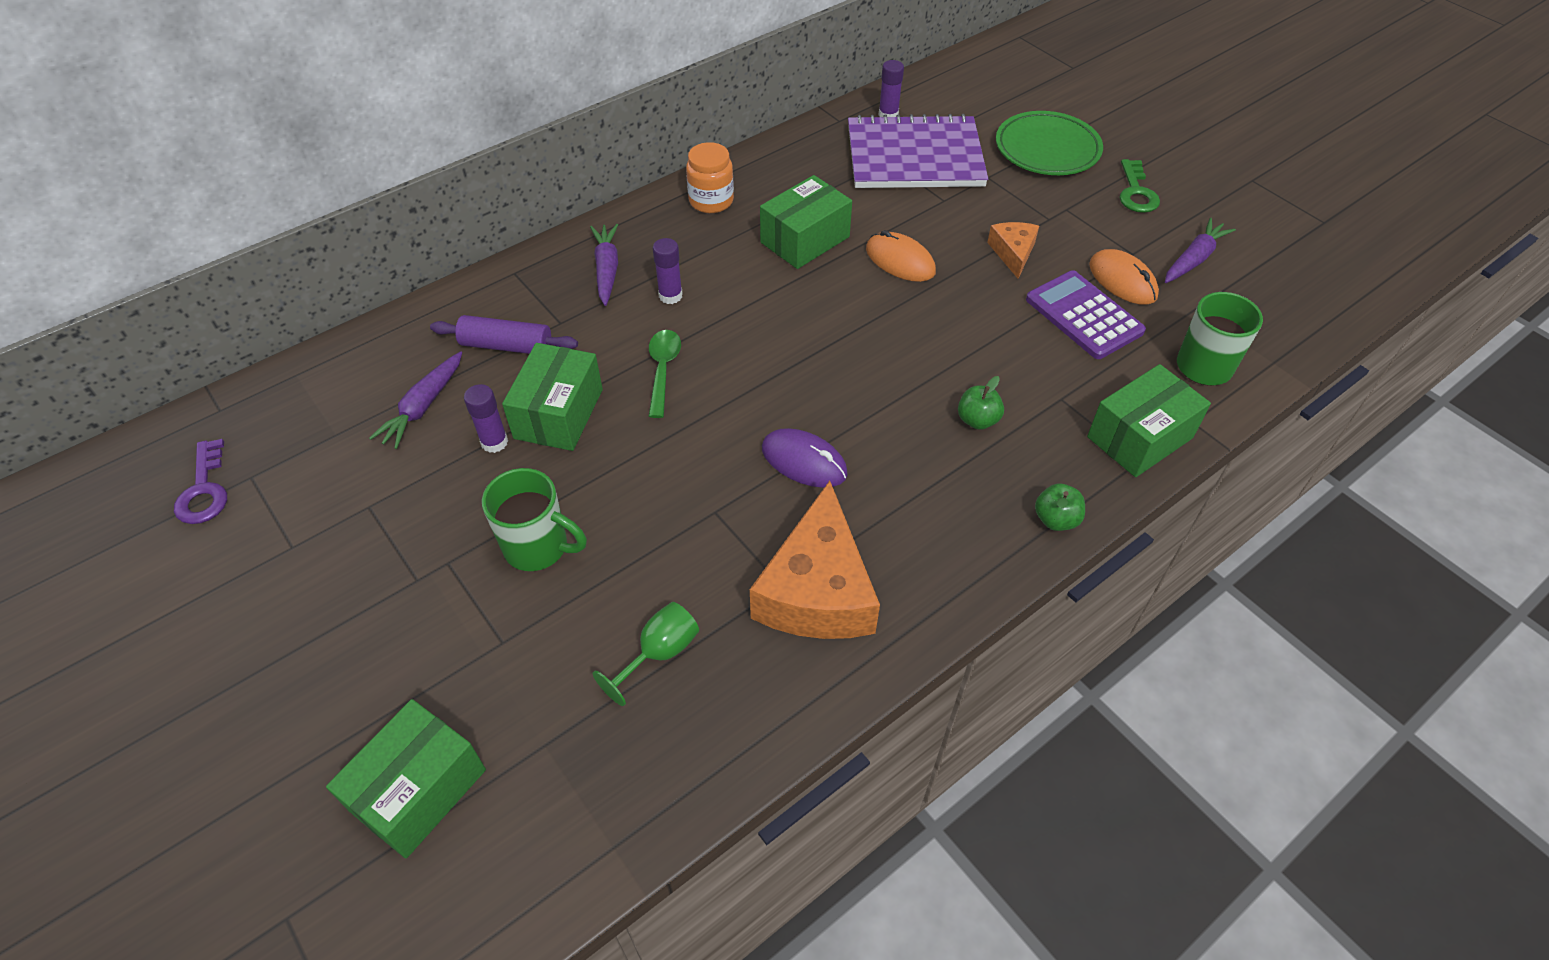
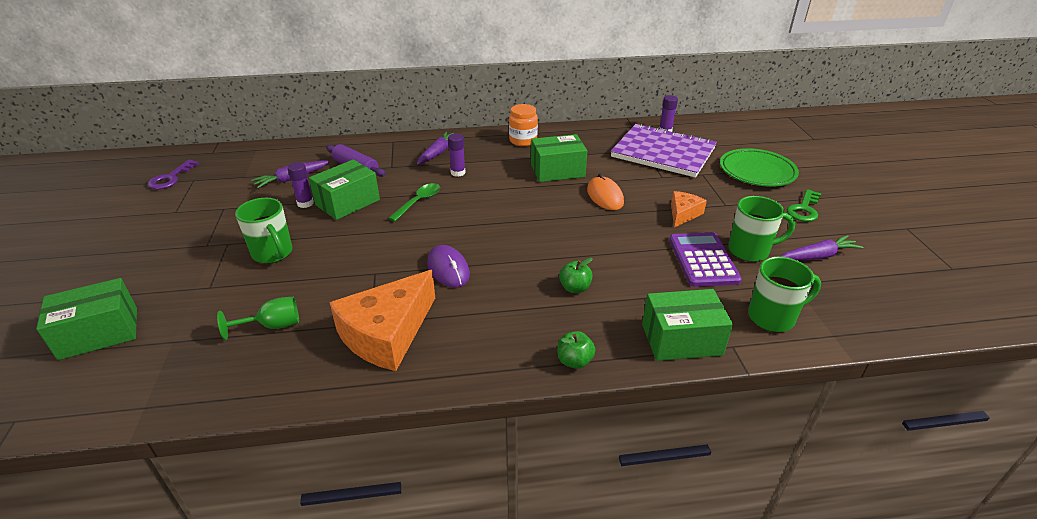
camera: 30 degrees right, 15 degrees down
orange mouse [1089,249,1159,305] -> green mug [728,196,795,262]

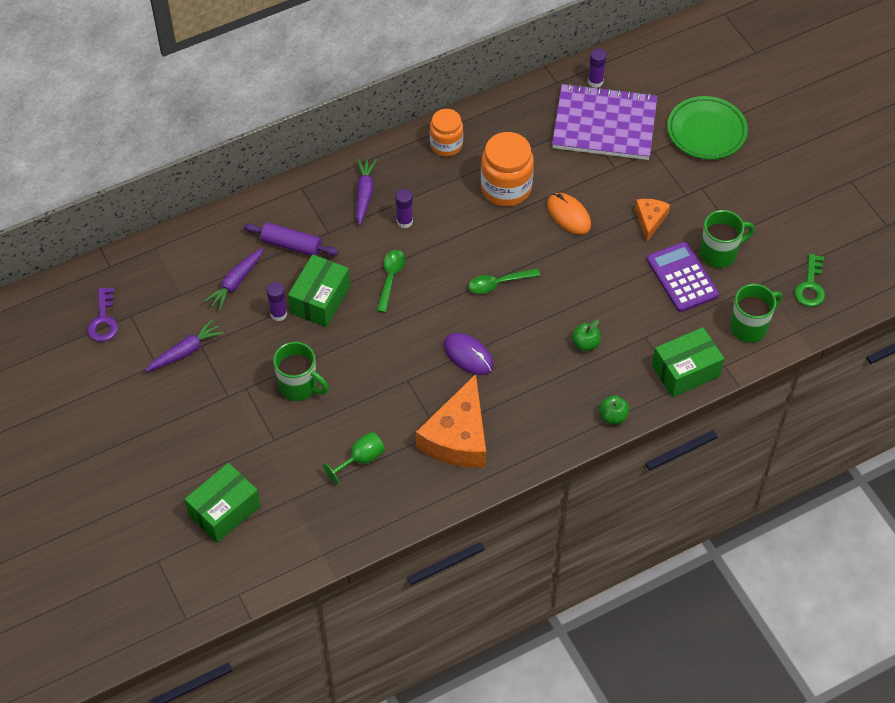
camera: 20 degrees left, 20 degrees up
green box [531,134,587,182] -> orange jar [481,132,534,207]
purple carrot [780,235,863,260] -> purple carrot moved to [145,319,224,372]
green key [787,189,821,222] -> green key moved to [795,254,825,307]
none -> green spoon [468,268,540,294]

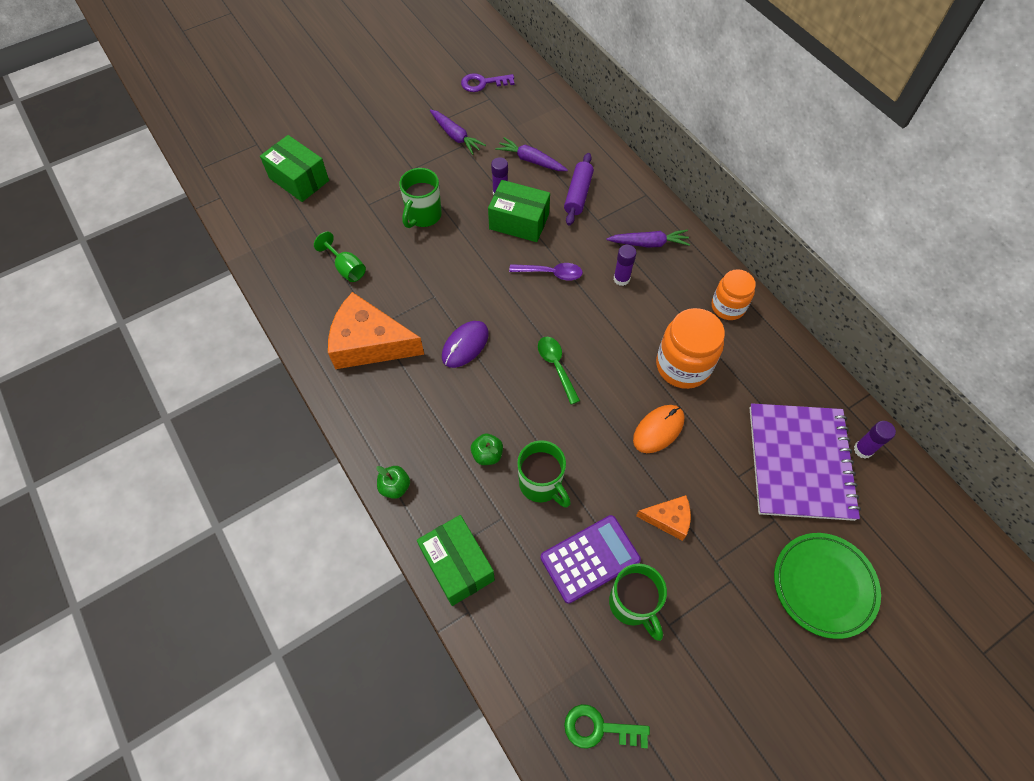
camera: 85 degrees right, 5 degrees up
green spoon [377,250,406,313] -> purple spoon [509,263,583,280]
green mug [730,284,782,343] -> green mug moved to [517,440,571,508]

